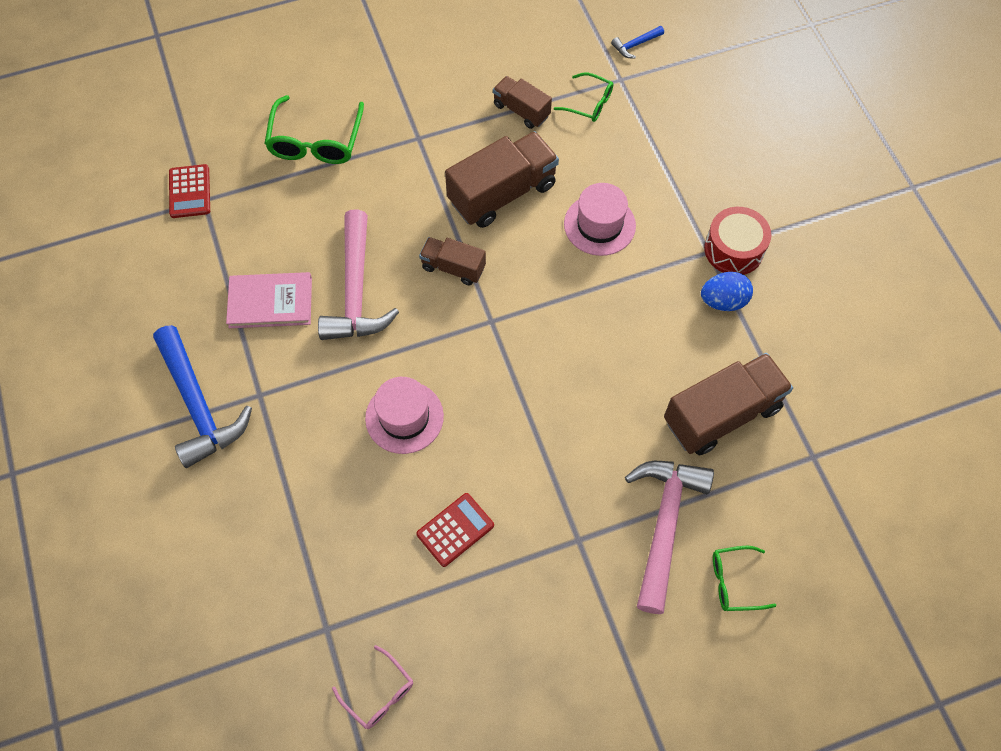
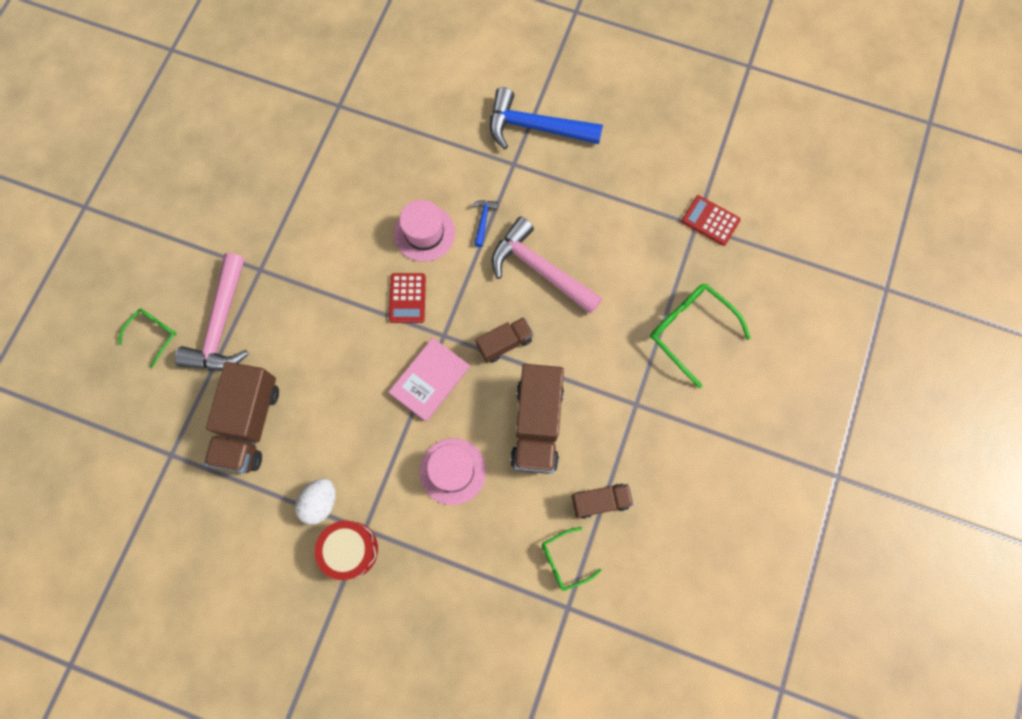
camera: 130 degrees right, 10 degrees up
pink book [226,272,312,328] -> pink book moved to [389,338,470,422]
pink glasses [332,645,413,729] -> none
red calculator [416,493,494,567] -> red calculator moved to [389,273,426,323]
blue hammer [611,26,664,59] -> blue hammer moved to [470,200,498,247]
pink hammer [625,461,714,614] -> pink hammer turned 45 degrees clockwise [175,253,248,370]
blue egg [701,272,753,311] -> white egg [295,479,336,525]

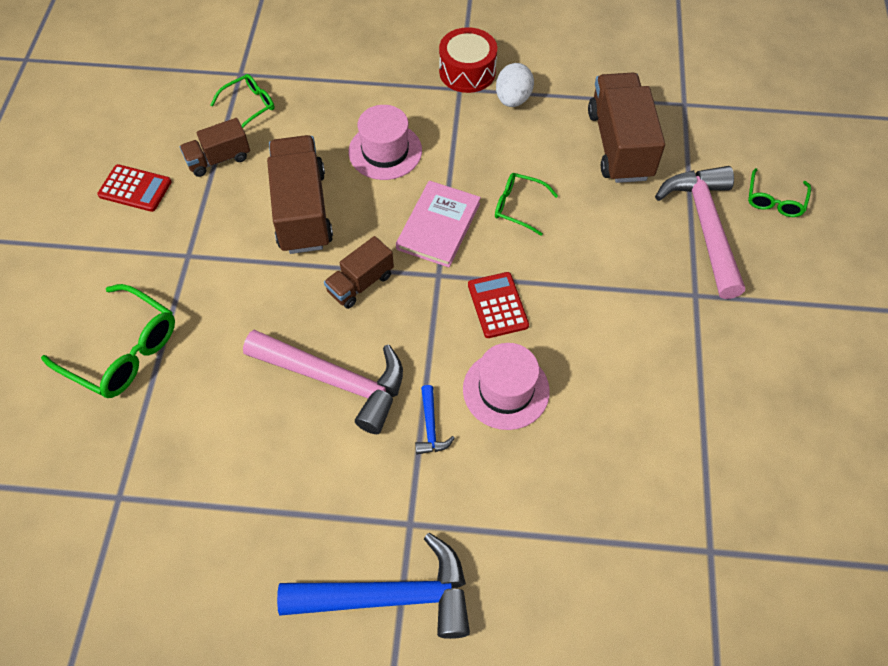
camera: 165 degrees right, 15 degrees down
red calculator [682,195,741,246] -> red calculator moved to [97,164,171,212]
none -> green glasses [495,173,558,236]

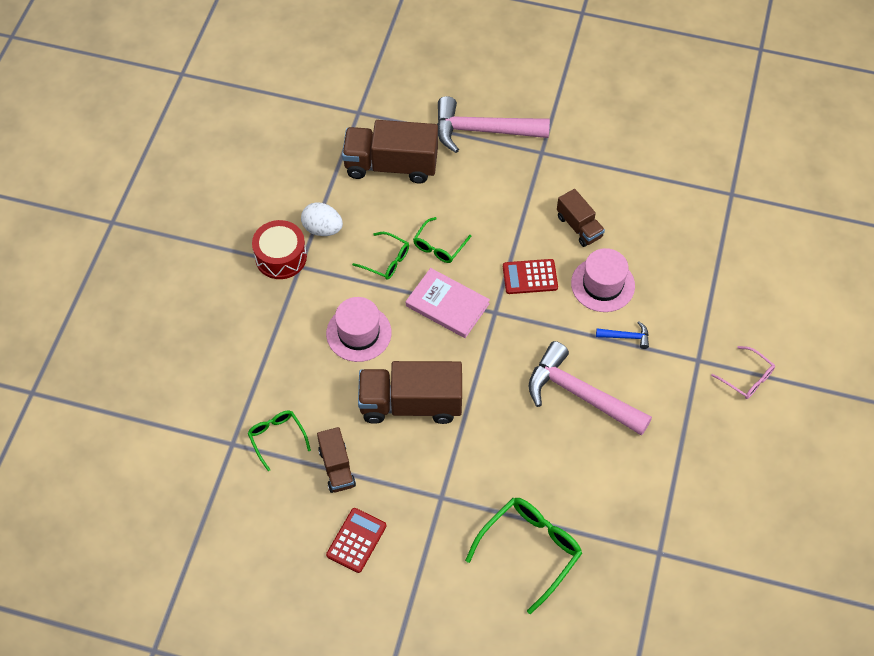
camera: 80 degrees left, 0 degrees up
pink hammer [243,330,403,434] -> pink hammer turned 90 degrees counterclockwise [528,341,652,436]
blue hammer [277,533,470,639] -> pink glasses [711,346,775,399]
brown truck [324,236,394,309] -> brown truck moved to [557,189,605,247]
green glasses [748,168,811,217] -> green glasses moved to [352,232,409,280]

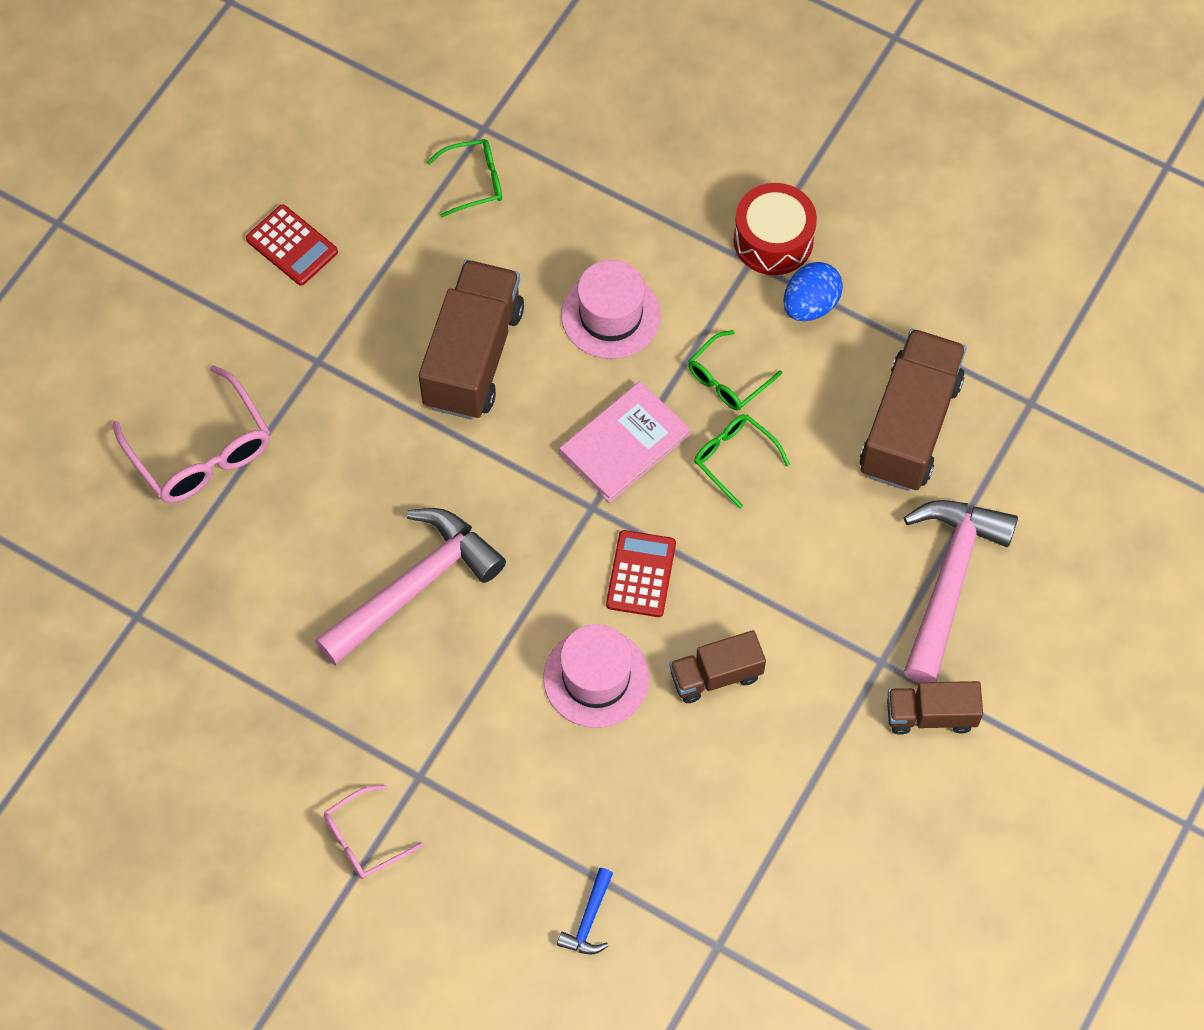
camera: 105 degrees right, 5 degrees up
white egg [301,202,343,236] -> blue egg [783,262,843,321]
brown truck [317,427,356,493] -> brown truck moved to [887,681,983,735]
green glasses [465,498,582,614] -> pink glasses [112,365,270,503]
blue hammer [596,322,649,349] -> blue hammer moved to [557,868,613,954]

